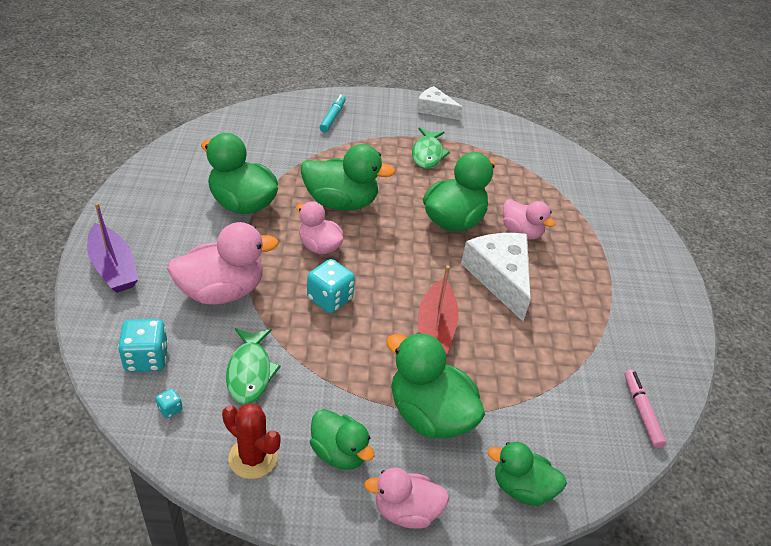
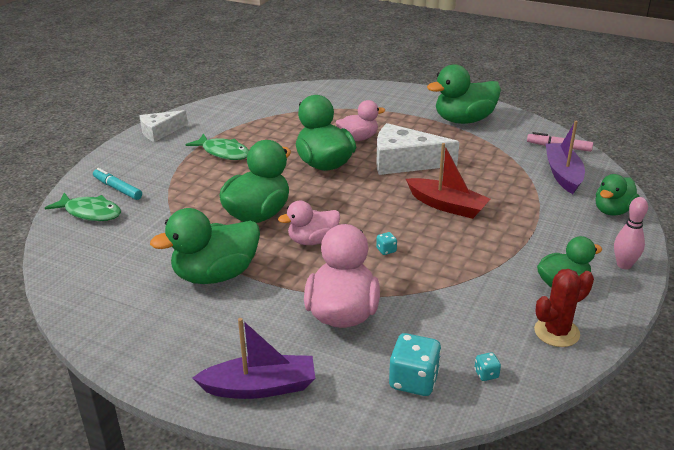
camera: 60 degrees left, 10 degrees down
green fish [226,328,281,404] -> green fish moved to [45,192,121,221]
turquoise dice [307,259,355,313] -> turquoise dice [376,232,397,255], size x0.47
pink duck [364,468,449,529] -> pink bowling pin [614,197,648,269]
green duck [386,333,485,438] -> green duck moved to [427,64,501,124]
none -> purple boat [545,121,585,194]

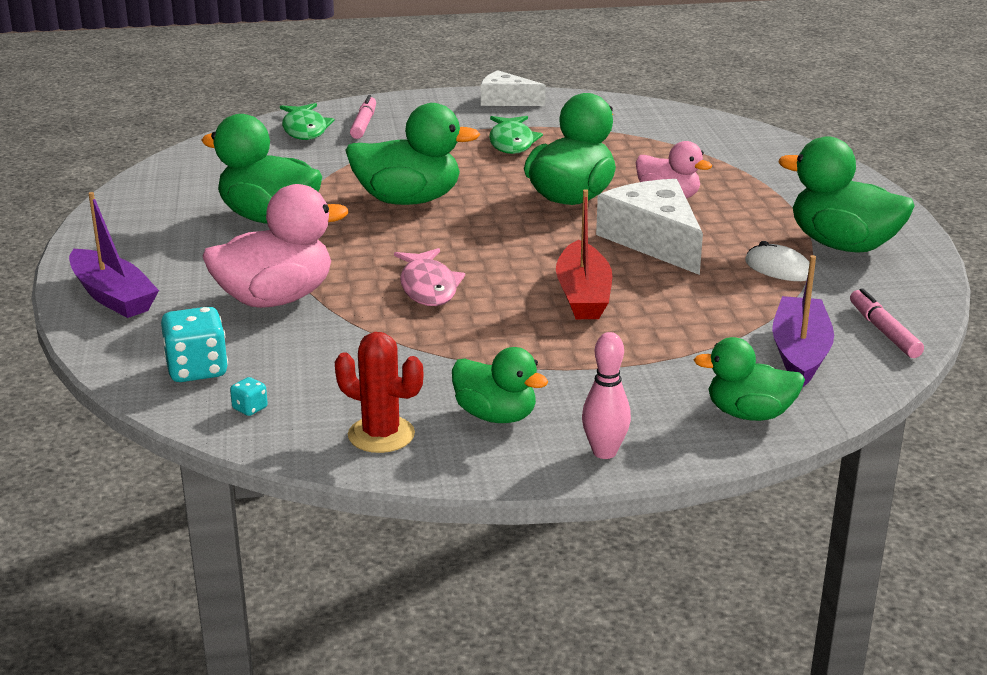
camera: 55 degrees right, 5 degrees down
turquoise marker [93,168,142,200] -> pink marker [350,95,376,139]
pink duck [278,201,340,245] -> none
turquoise dice [376,232,397,255] -> pink fish [394,248,465,306]
purple boat [545,121,585,194] -> purple boat turned 45 degrees counterclockwise [772,255,834,386]
none -> white mouse [745,241,810,281]

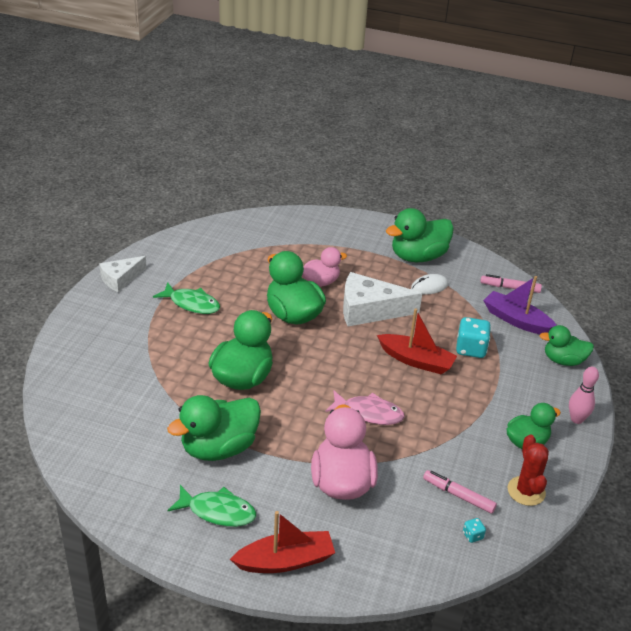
camera: 65 degrees left, 10 degrees up
purple boat [69,192,159,318] -> red boat [230,511,335,573]
turquoise dice [161,307,228,382] -> turquoise dice moved to [456,317,491,358]
green fish [280,103,335,140] -> green fish moved to [167,485,256,527]
red cactus [335,332,423,453] -> red cactus turned 60 degrees counterclockwise [507,434,549,506]
pink marker [350,95,376,139] -> pink marker moved to [423,470,497,514]
green duck [694,337,805,421] -> green duck turned 60 degrees clockwise [540,325,594,366]

